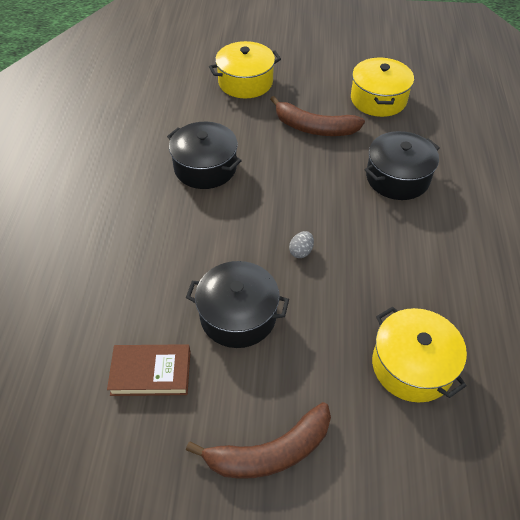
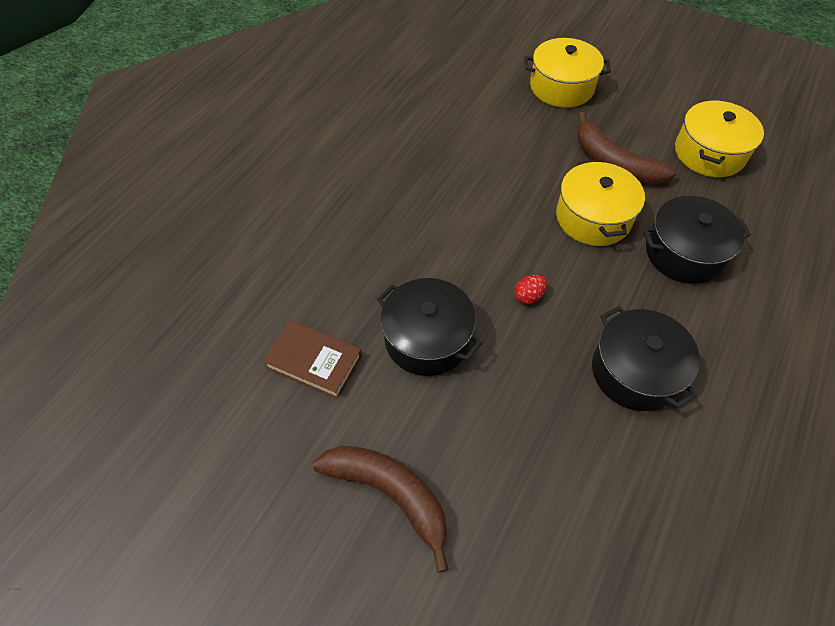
camera: 25 degrees right, 5 degrees up
black pot [167,122,242,189] -> black pot moved to [592,306,700,411]
brown banana [186,402,331,479] -> brown banana turned 150 degrees counterclockwise [313,446,448,573]
grey egg [289,231,314,258] -> red egg [514,275,547,304]
yellow pot [372,307,467,403] -> yellow pot moved to [556,160,645,246]

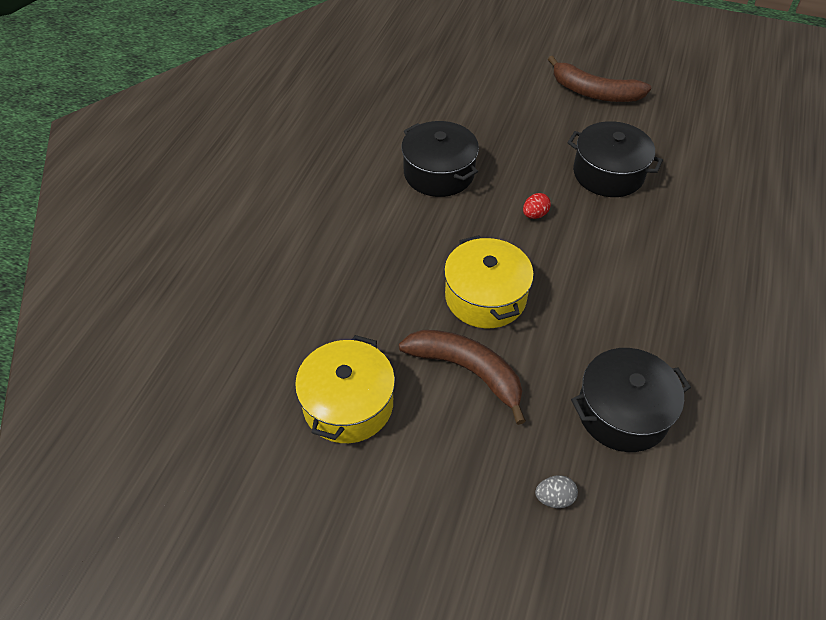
camera: 170 degrees right, 5 degrees down
brown book [263,320,362,399] -> none
yellow pot [524,38,611,108] -> grey egg [535,475,578,508]
black pot [643,196,751,284] -> black pot moved to [571,348,691,452]

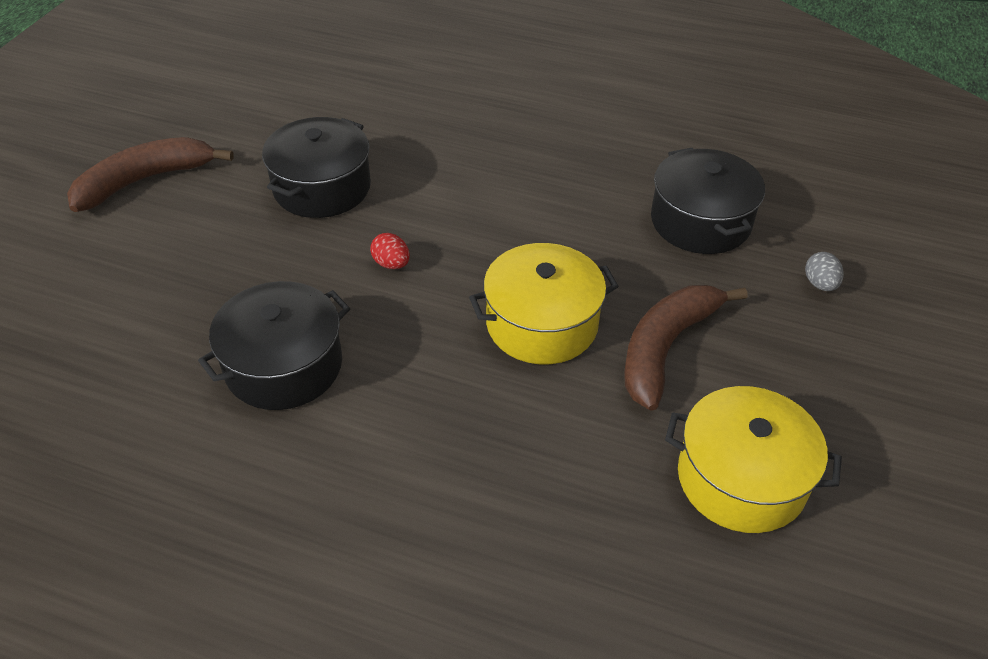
camera: 90 degrees left, 5 degrees down
brown banana [548,56,651,102] -> brown banana turned 150 degrees counterclockwise [67,137,234,212]

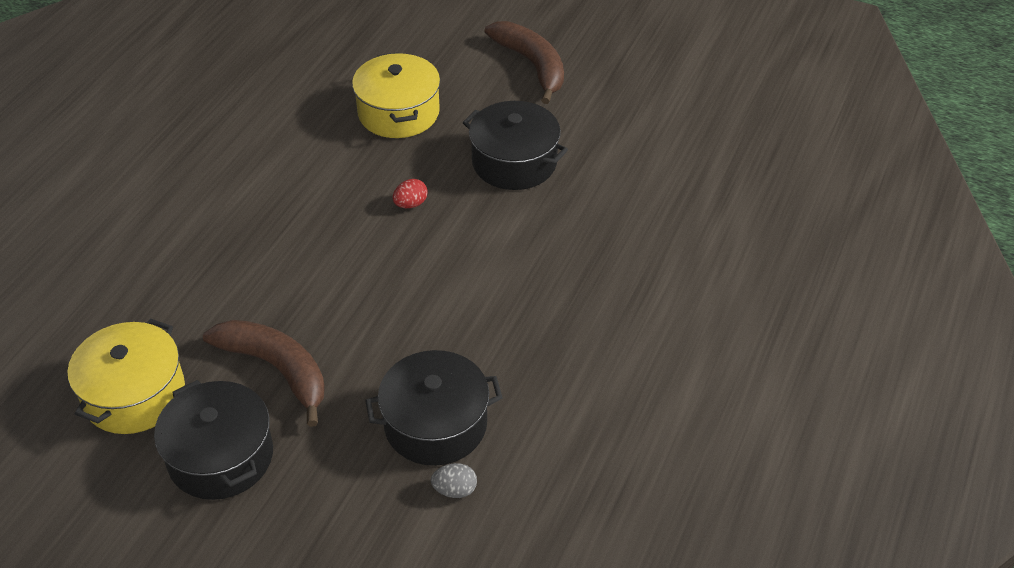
camera: 95 degrees right, 0 degrees up
black pot [198,281,350,410] -> black pot moved to [154,380,273,500]
yellow pot [469,243,619,364] -> yellow pot moved to [352,52,440,138]
grey egg [805,252,844,291] -> grey egg moved to [431,463,477,498]

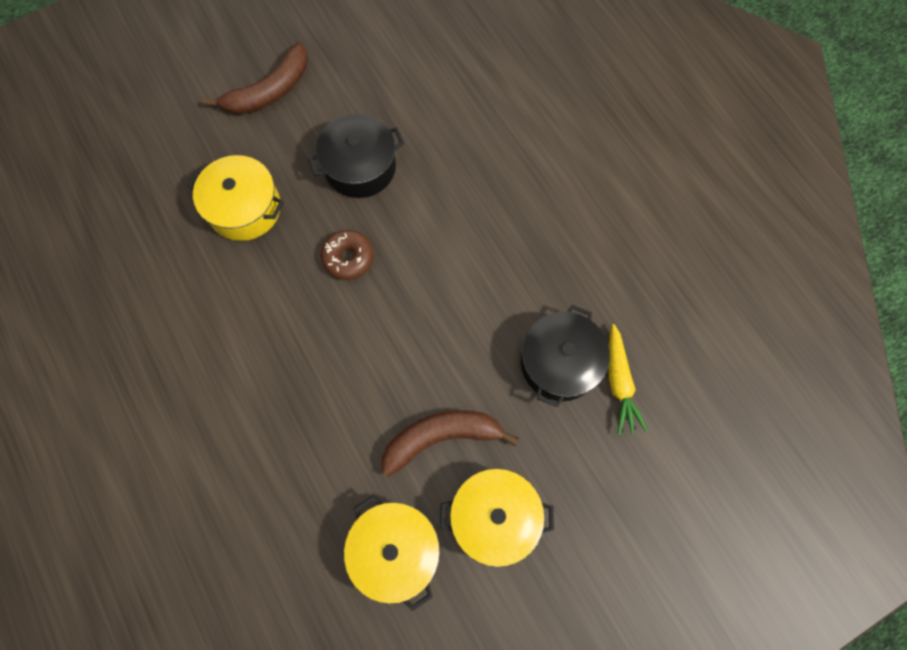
camera: 55 degrees left, 25 degrees up
black pot [154,380,273,500] -> yellow pot [440,468,554,567]
red egg [393,179,428,208] -> brown donut [321,230,374,280]
grey egg [431,463,477,498] -> yellow carrot [608,324,648,435]
brown banana [485,21,564,104] -> brown banana turned 135 degrees clockwise [202,42,307,115]

